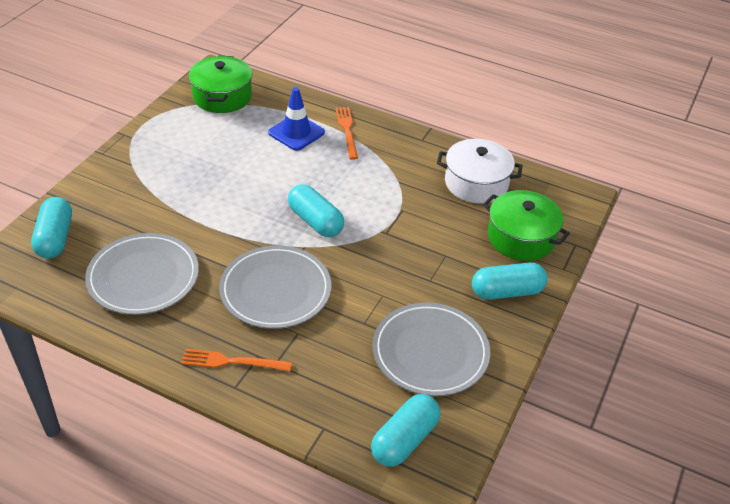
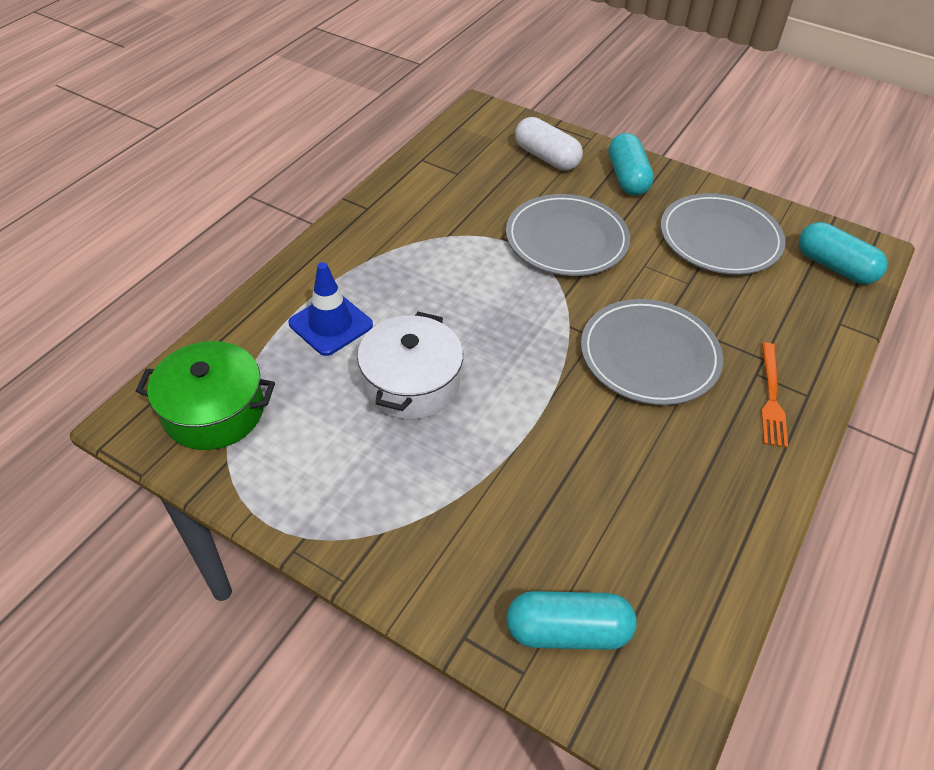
camera: 85 degrees left, 5 degrees up
grey plate [85,233,199,315] -> grey plate moved to [506,194,630,276]
turquoise capsule [288,184,344,237] -> none
orange fork [335,107,358,160] -> none
white pot [437,139,523,204] -> white pot moved to [357,312,463,419]
green pot [483,190,570,261] -> white capsule [515,117,583,171]

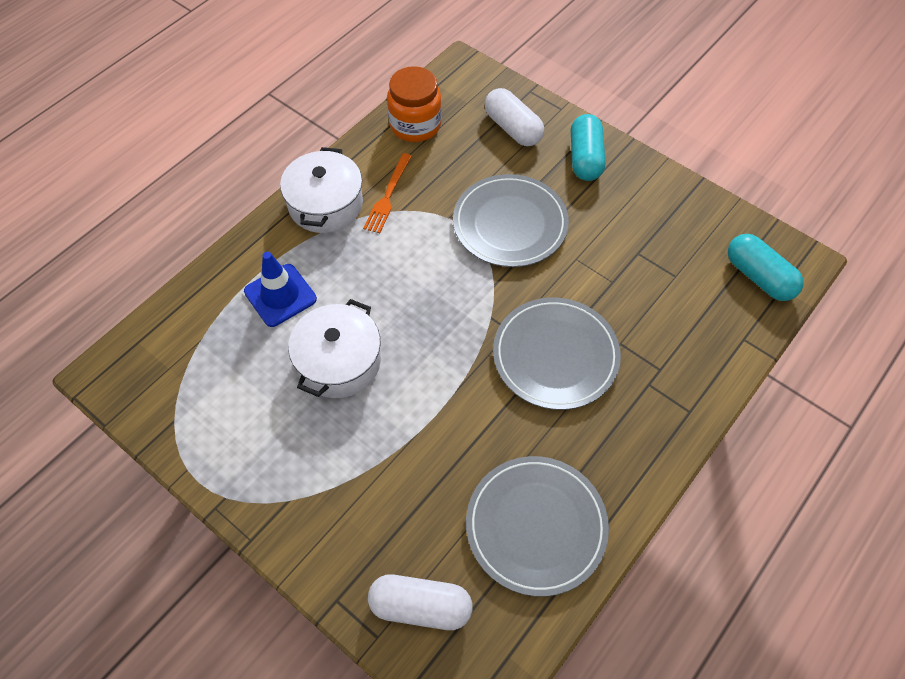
camera: 10 degrees right, 10 degrees up
green pot [136,341,275,450] -> none
turquoise capsule [506,591,637,650] -> white capsule [368,574,473,630]
grey plate [660,193,786,275] -> grey plate moved to [466,456,609,597]
orange fork [761,343,788,448] -> orange fork moved to [363,153,412,233]
none -> white pot [280,147,363,233]
none -> orange jar [387,66,442,142]

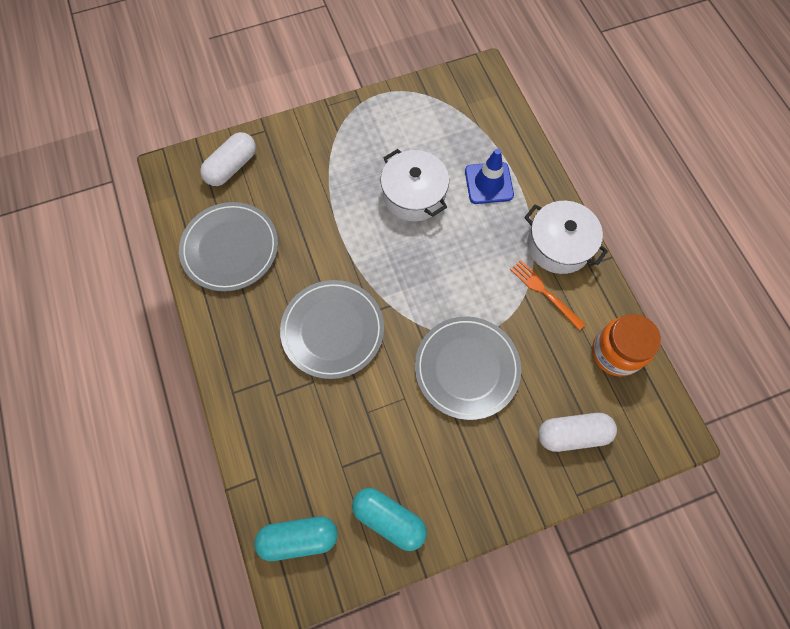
camera: 120 degrees right, 10 degrees up
turquoise capsule [571,114,605,181] -> turquoise capsule moved to [352,488,427,551]

